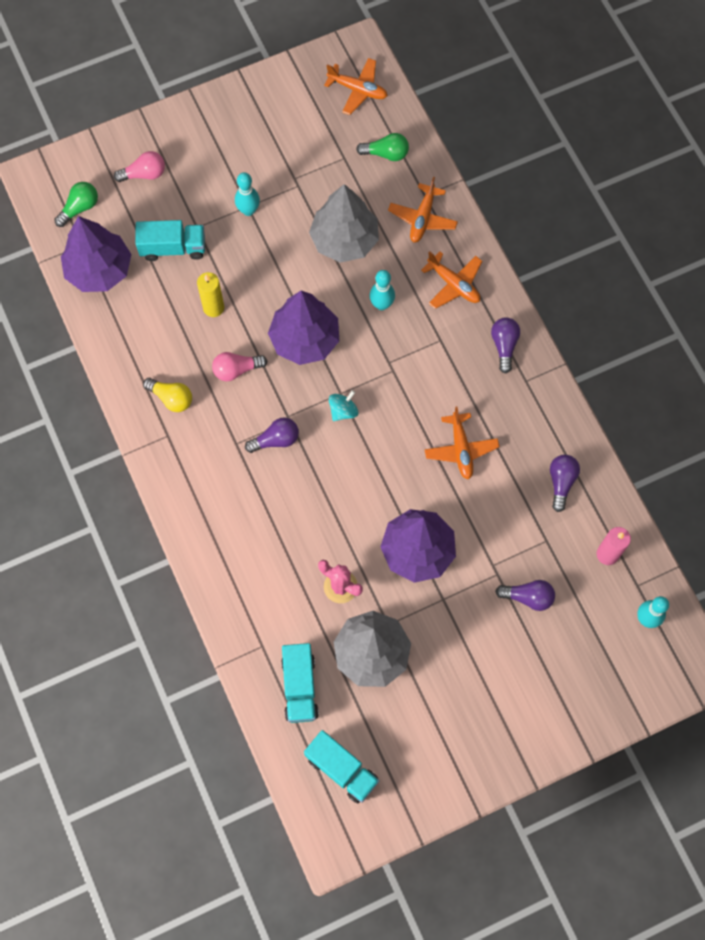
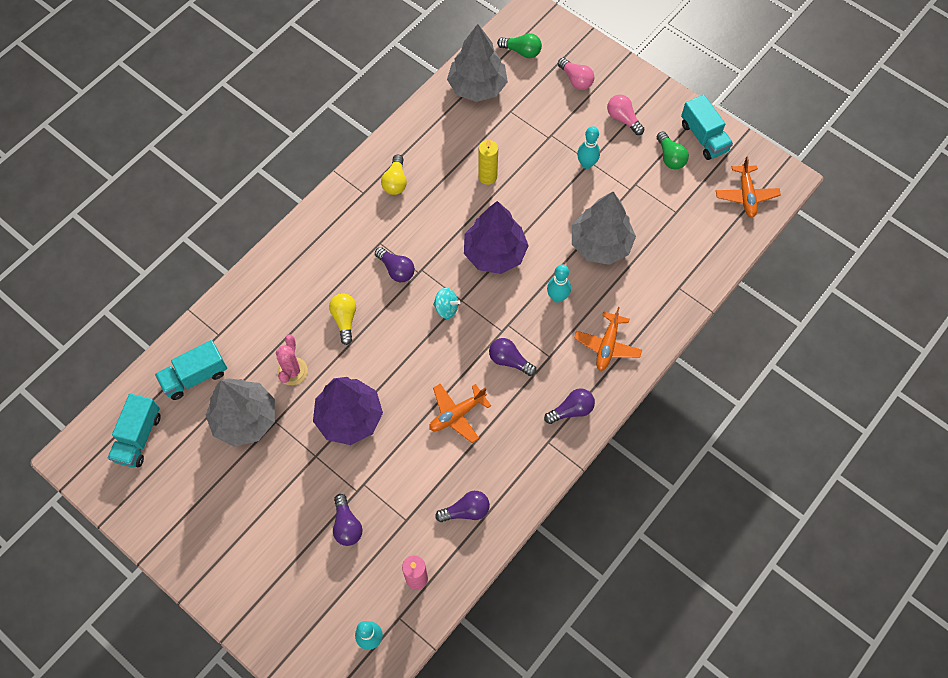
camera: 65 degrees right, 5 degrees down
purple tree [61,216,131,292] -> grey tree [447,24,508,102]
turquoise truck [135,220,205,261] -> turquoise truck moved to [681,94,733,160]
pink light bulb [212,352,267,381] -> pink light bulb moved to [607,95,644,135]
green light bulb [356,133,409,161] -> green light bulb moved to [657,131,689,170]
orange plane [388,177,458,242] -> none
none -> yellow light bulb [329,293,356,345]
none -> purple light bulb [489,338,536,376]

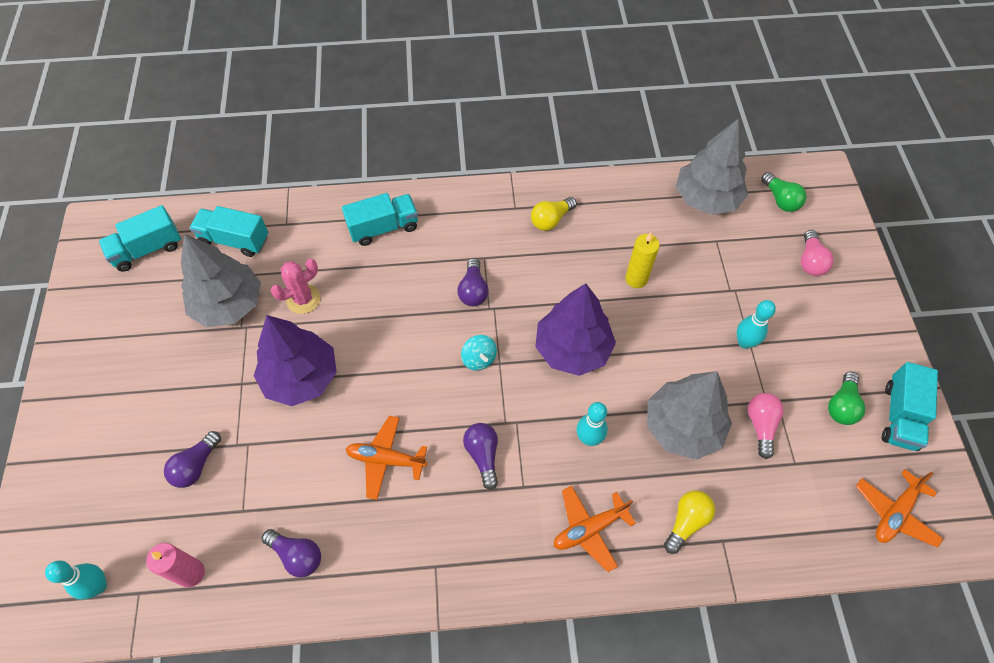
camera: 45 degrees right, 5 degrees down
yellow light bulb [329,293,356,345] -> yellow light bulb moved to [664,490,715,554]
purple light bulb [544,388,595,424] -> none
pink light bulb [607,95,644,135] -> pink light bulb moved to [748,393,784,459]
none -> turquoise truck [342,193,418,246]

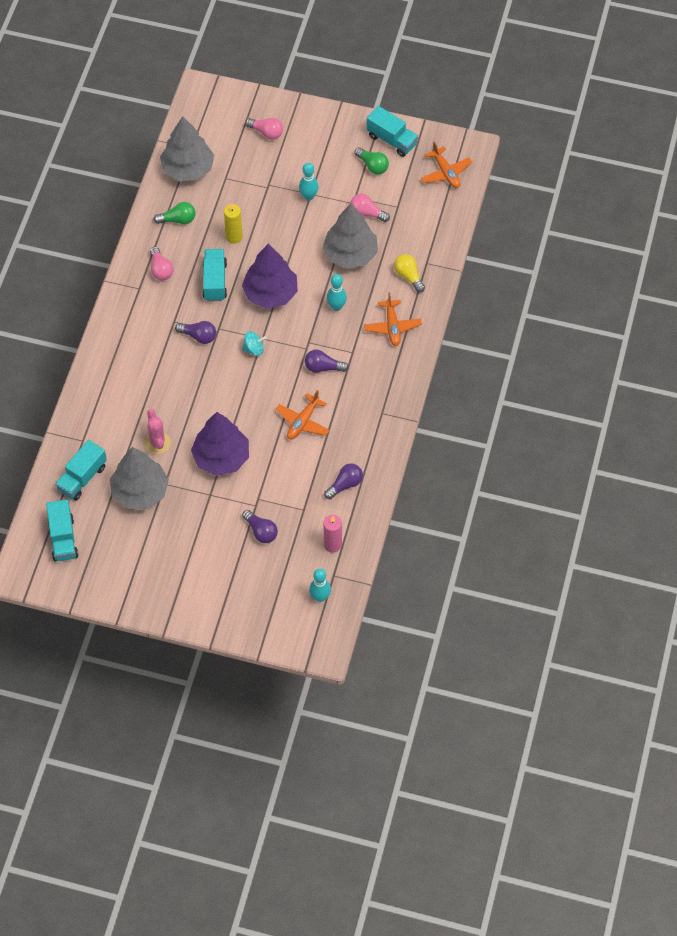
camera: 70 degrees left, 0 degrees up
turquoise truck [342,193,418,246] -> turquoise truck moved to [202,249,227,301]
yellow light bulb [531,197,577,231] -> pink light bulb [150,247,174,280]
green light bulb [761,172,807,212] -> green light bulb moved to [154,202,196,224]

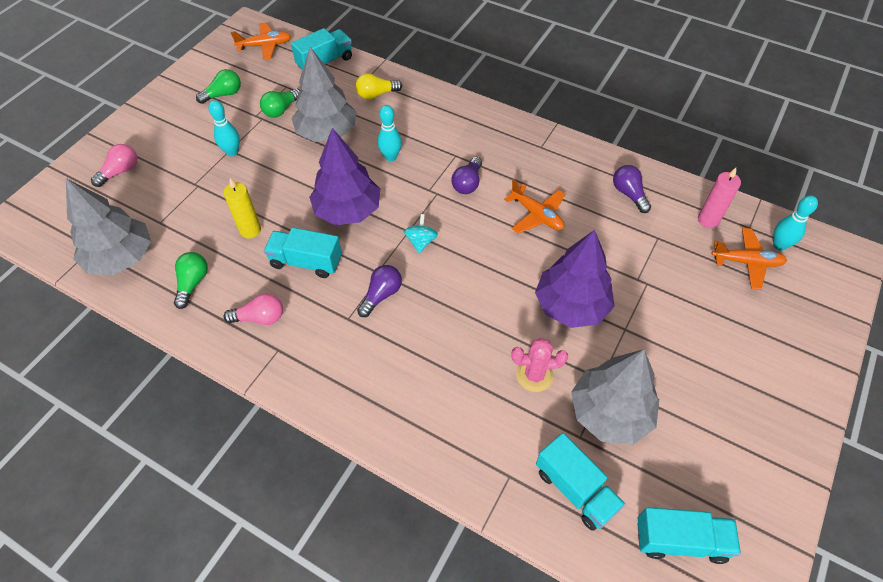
camera: 75 degrees left, 5 degrees down
purple light bulb [242,510,278,543] -> none
pink light bulb [350,193,390,222] -> green light bulb [260,89,300,118]
orange plane [364,292,422,346] -> orange plane moved to [712,228,787,290]
turquoise truck [366,106,418,157] -> turquoise truck moved to [291,28,352,70]

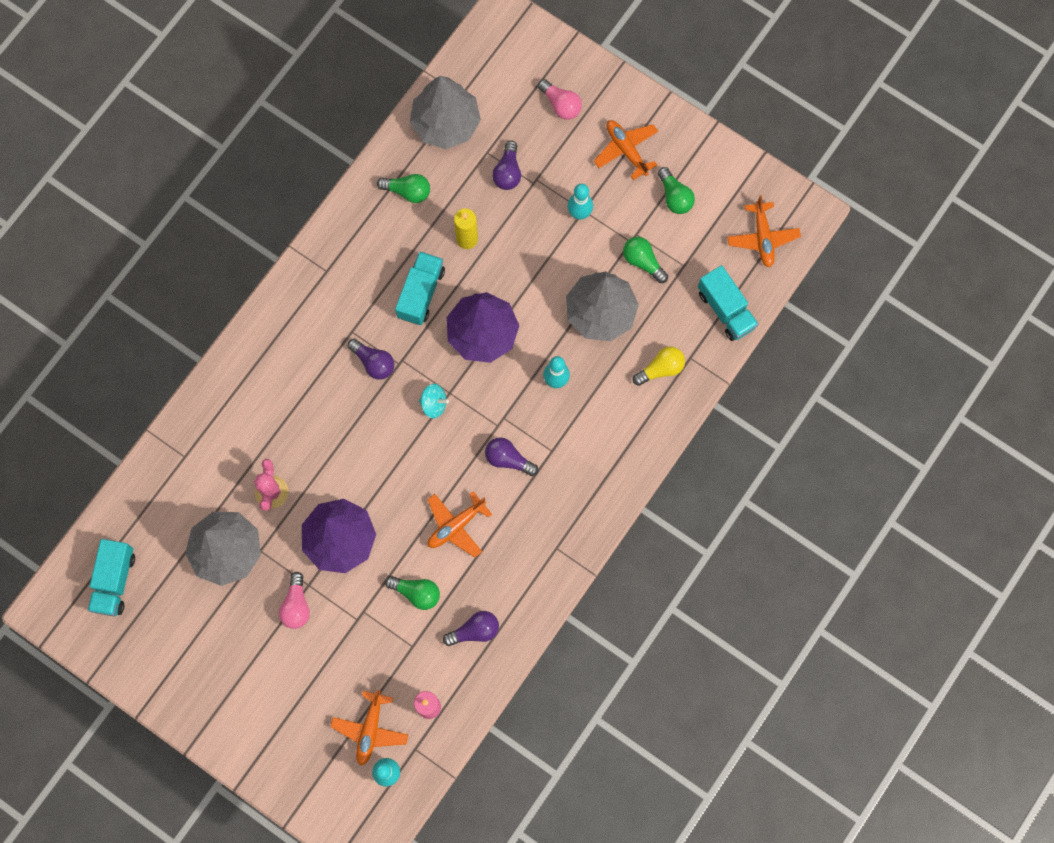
camera: 95 degrees right, 20 degrees up
pink light bulb [224,293,283,325] -> pink light bulb moved to [279,572,310,629]
yellow light bulb [356,73,402,99] -> yellow light bulb turned 75 degrees clockwise [633,346,685,386]
turquoise truck [536,433,625,531] -> none
none -> green light bulb [385,576,440,610]
none -> purple light bulb [492,140,521,190]
none -> orange plane [594,120,658,180]

